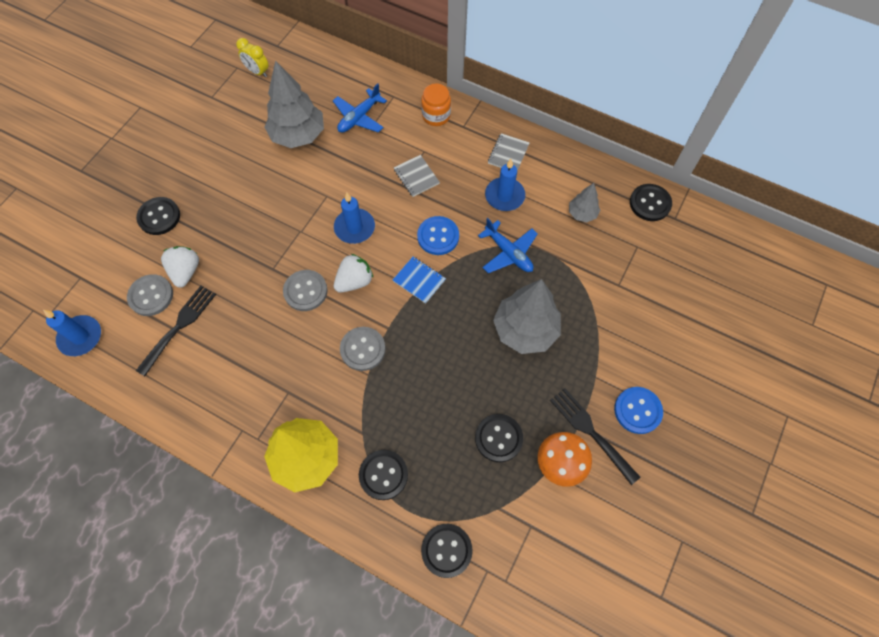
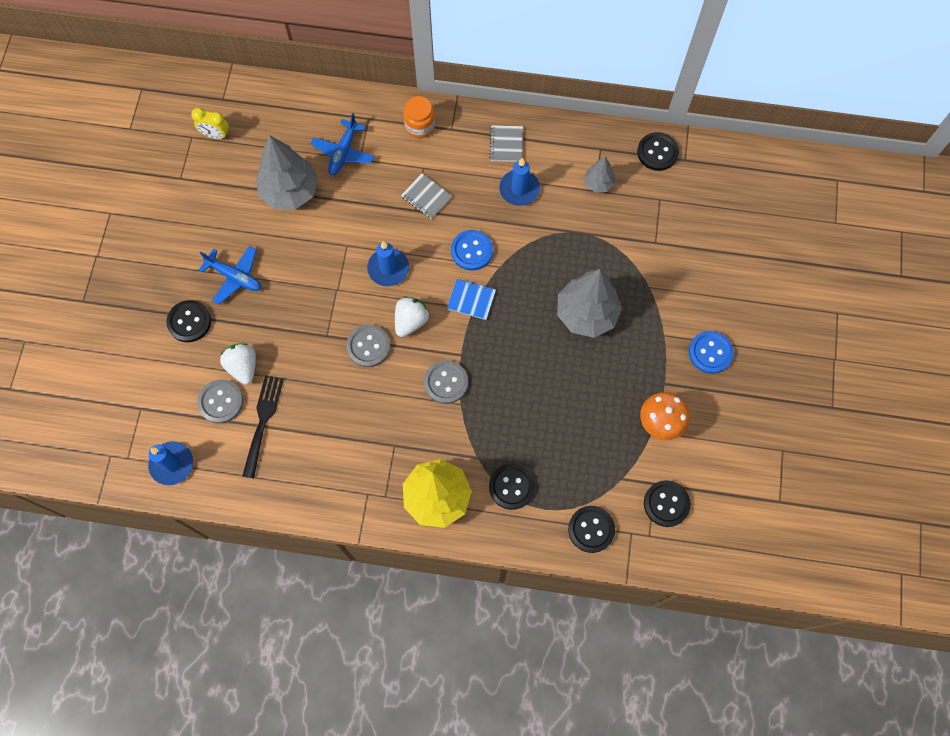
camera: 20 degrees left, 5 degrees up
black button [475,414,523,462] -> black button moved to [644,480,691,527]
blue plane [478,218,538,273] -> blue plane moved to [199,246,261,305]
black fork [550,388,640,485] -> none

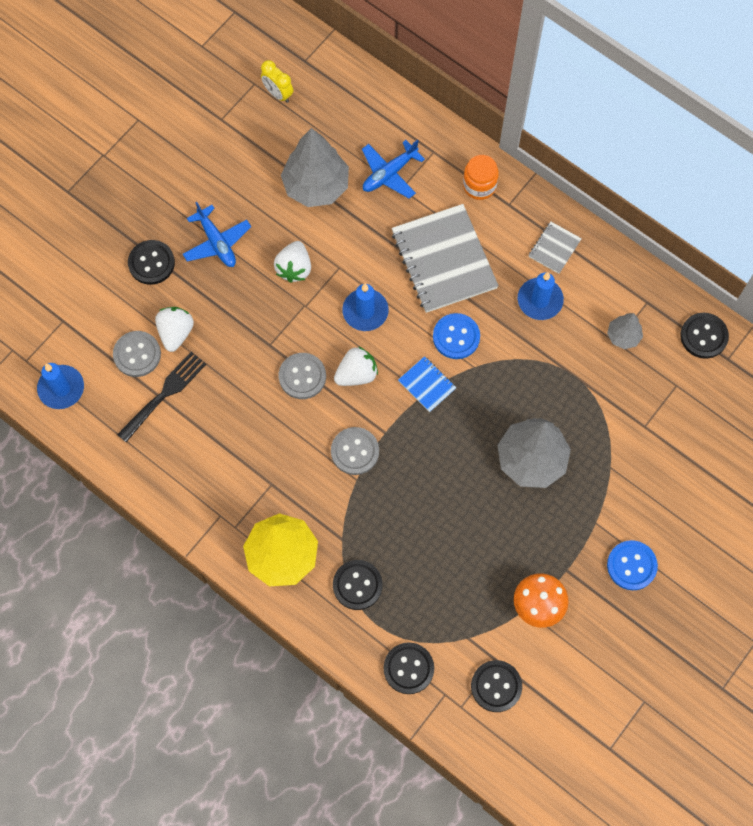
camera: 30 degrees right, 0 degrees up
grey notebook [401,173,452,219] -> grey notebook [392,204,499,313], size x2.15
none -> white strawberry [274,241,311,283]

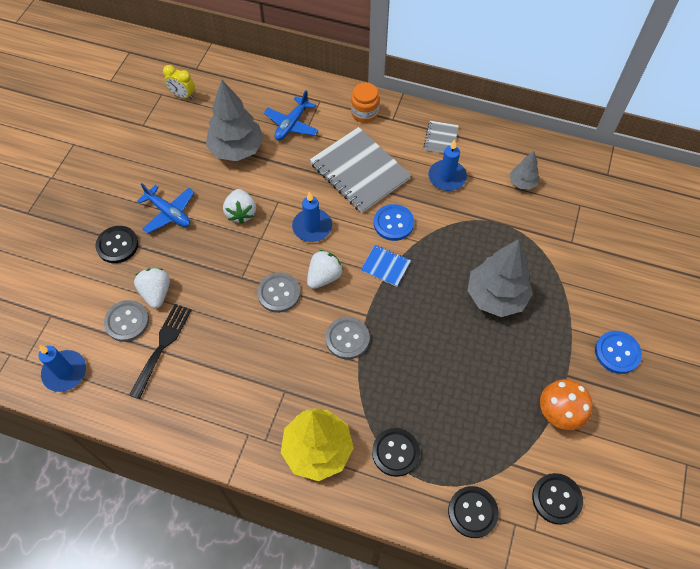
camera: 20 degrees left, 10 degrees down
black button [680,313,729,359] -> none

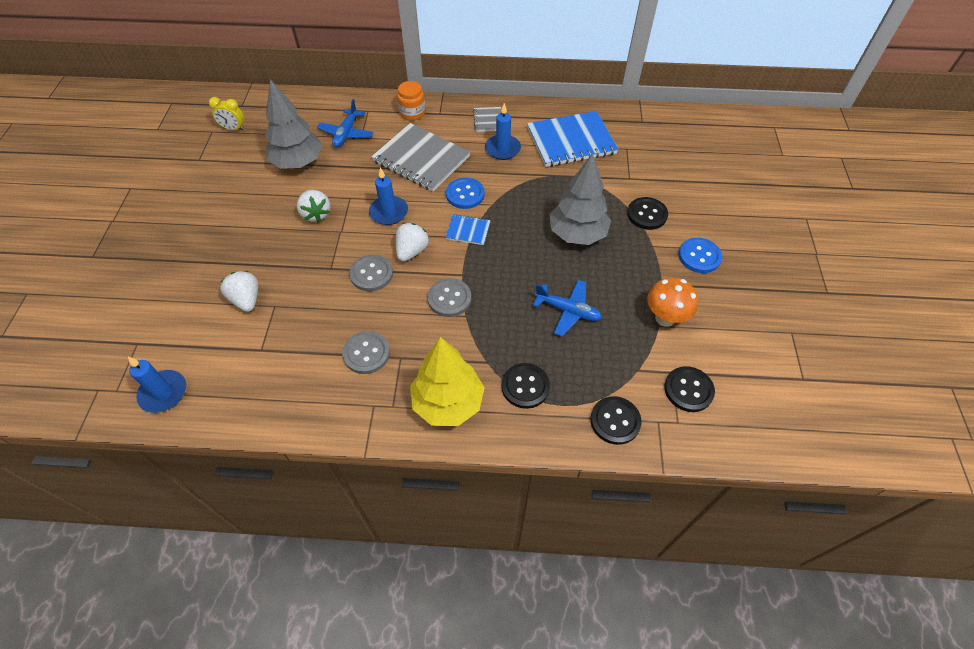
camera: 15 degrees left, 5 degrees down
black button [95,226,138,263] -> black button moved to [627,197,668,230]
grey button [104,300,149,342] -> grey button moved to [342,331,390,374]
black fork [129,304,192,399] -> none
blue plane [137,183,194,234] -> blue plane moved to [533,280,602,336]
grey tree [510,151,540,190] -> blue notebook [527,111,619,167]

